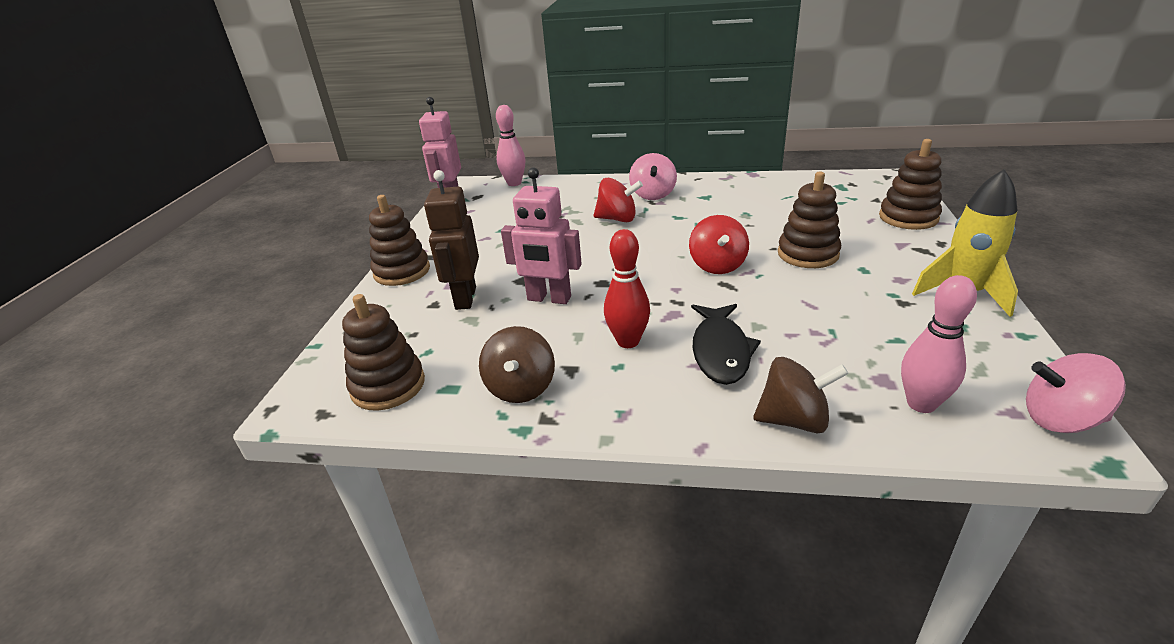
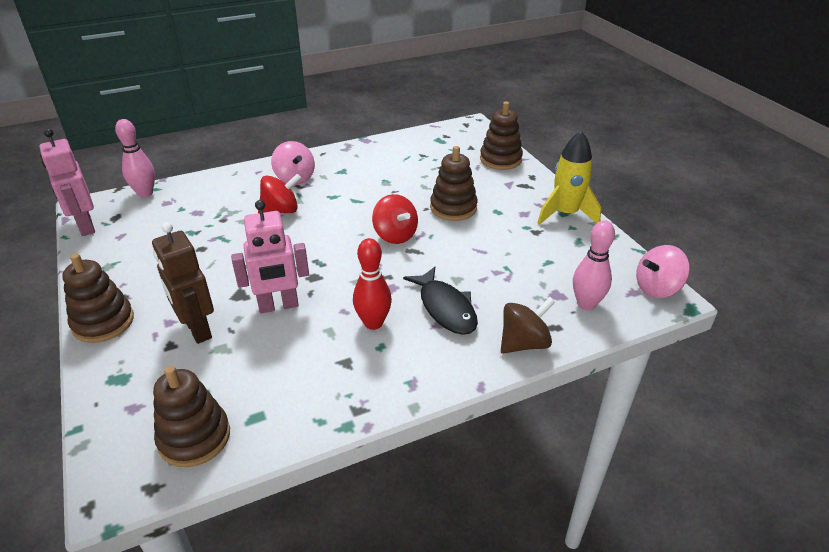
camera: 35 degrees left, 5 degrees up
brown spinning top [479,326,555,403] -> none

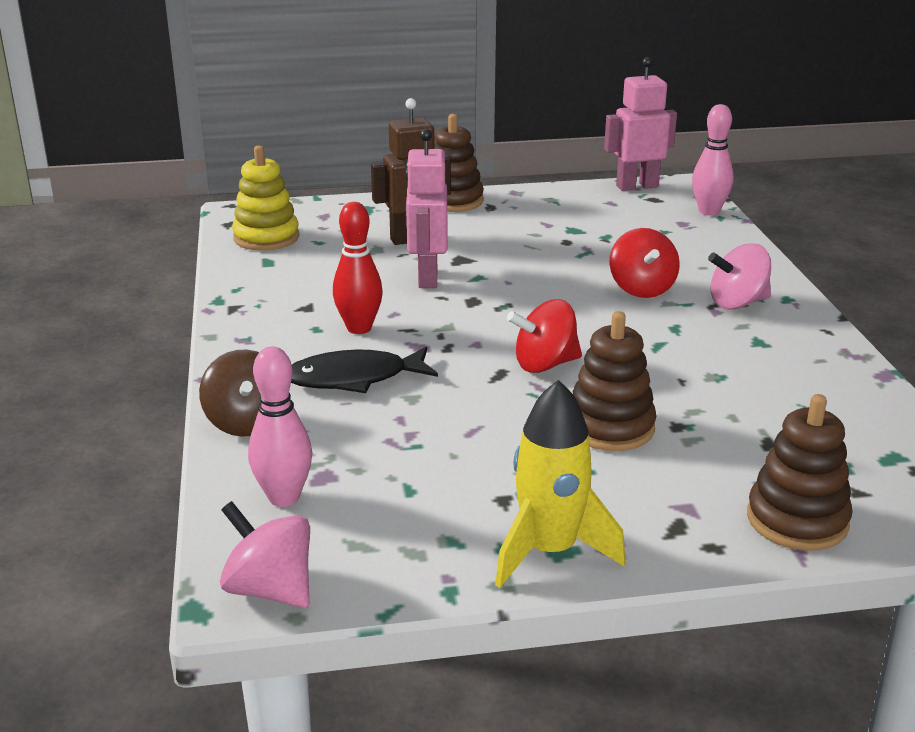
camera: 105 degrees right, 10 degrees down
brown stacking toy [153,366,230,467] -> yellow stacking toy [232,145,299,251]
pink spinning top [636,245,690,298] -> pink spinning top turned 45 degrees counterclockwise [220,501,310,608]

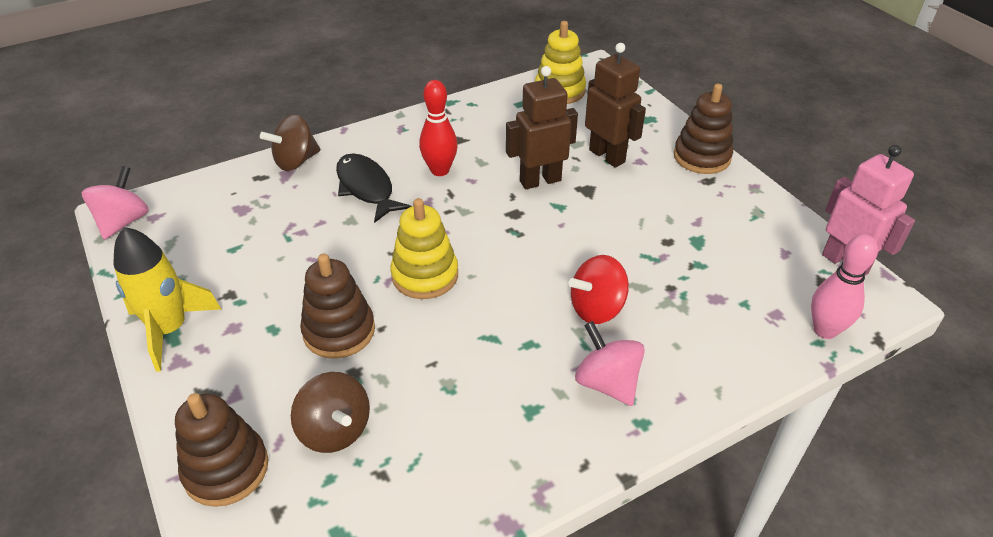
camera: 70 degrees right, 15 degrees up
pink bowling pin [248,347,312,507] -> none
pink robot [405,129,448,288] -> brown robot [506,66,578,189]
red spinning top [507,299,582,373] -> yellow stacking toy [390,198,458,299]
none -> brown spinning top [291,372,370,453]

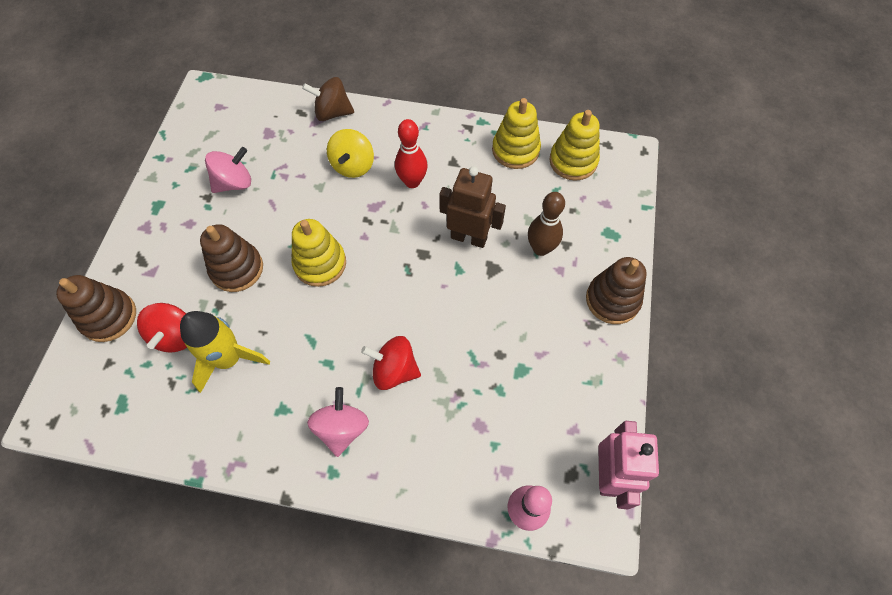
camera: 40 degrees right, 20 degrees up
pink spinning top [82,166,149,240] -> pink spinning top moved to [205,147,251,193]
yellow rocket [113,227,221,372] -> yellow rocket moved to [180,311,270,393]
brown spinning top [291,372,370,453] -> red spinning top [137,303,187,353]
black fish [336,153,411,223] -> yellow spinning top [327,129,374,178]
brown robot [585,43,646,168] -> brown bowling pin [528,192,565,256]
none -> yellow stacking toy [492,98,541,169]

